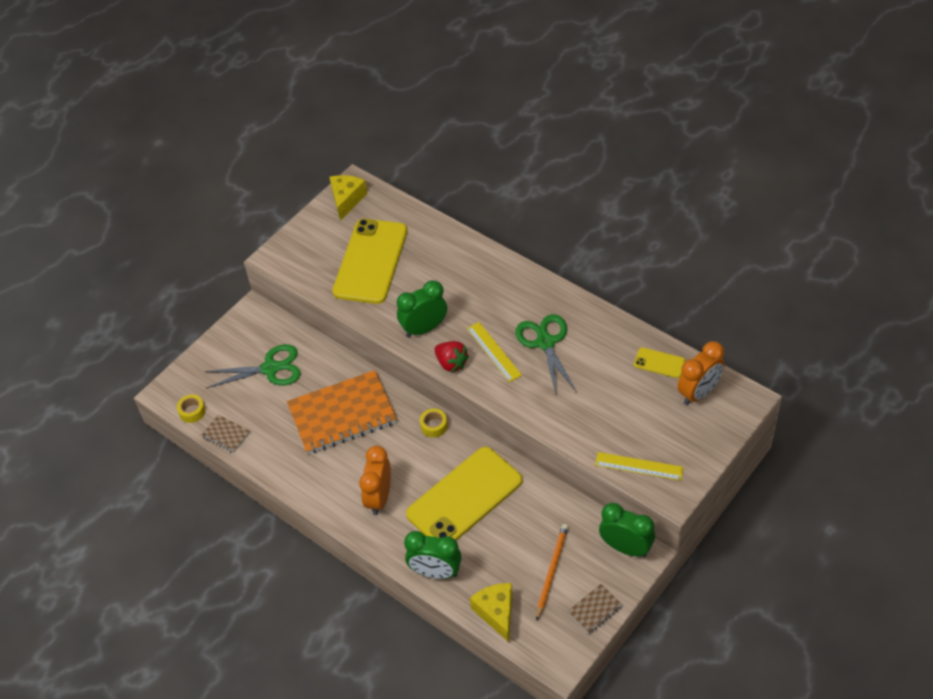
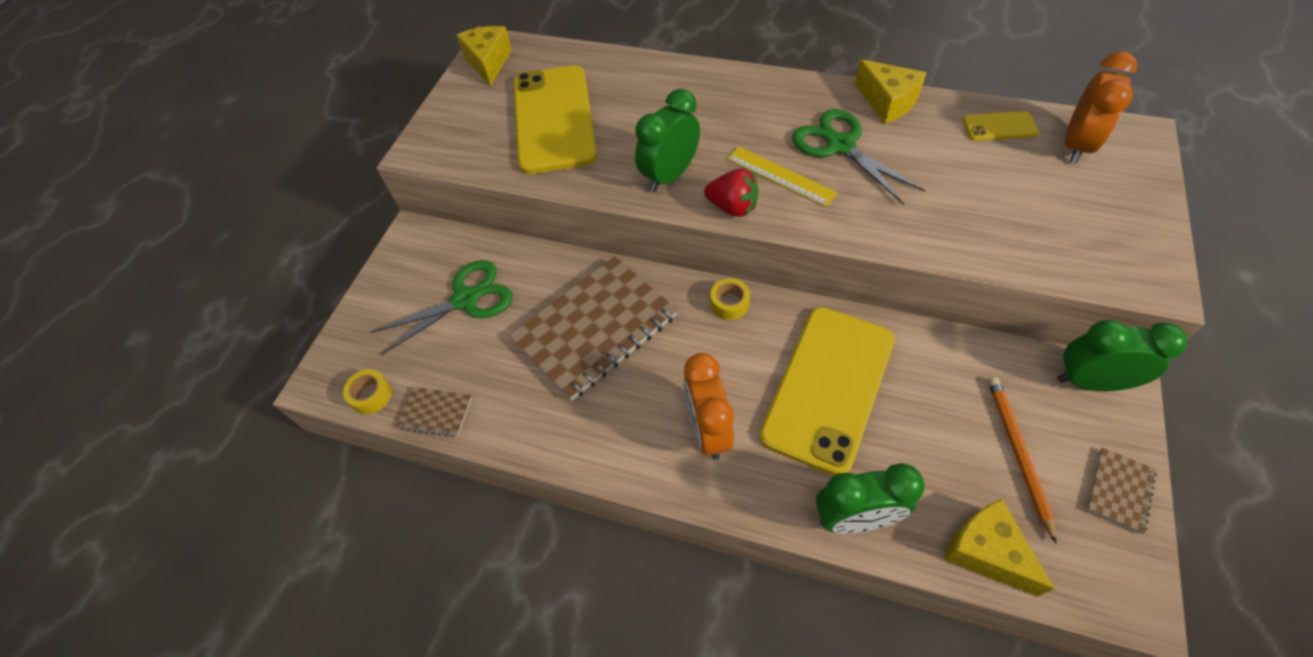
camera: 20 degrees left, 5 degrees up
orange notebook [287,370,397,454] -> brown notebook [509,256,678,401]
yellow ruler [595,452,684,481] -> none
none -> yellow cheese [855,59,927,124]

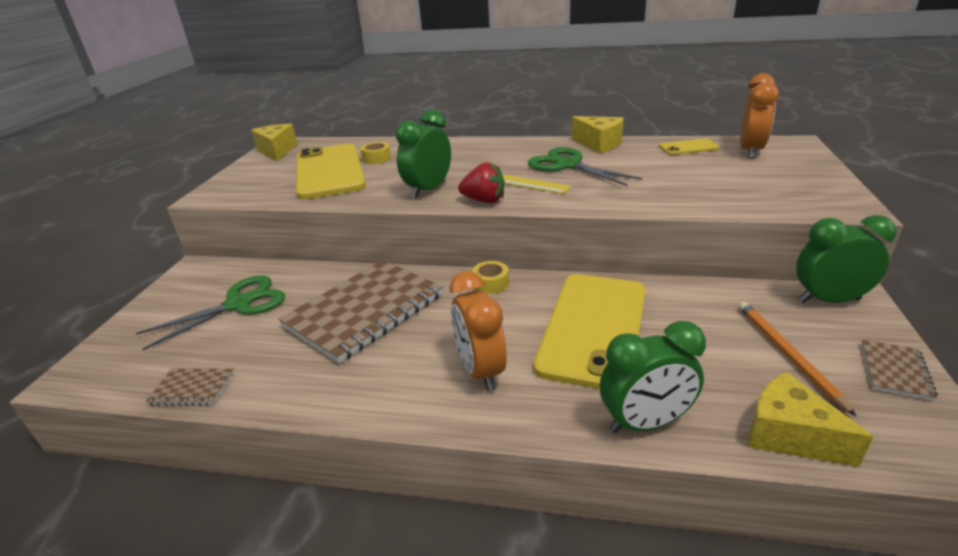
camera: 10 degrees left, 25 degrees down
yellow tape [343,370,392,414] -> yellow tape moved to [361,142,391,164]

